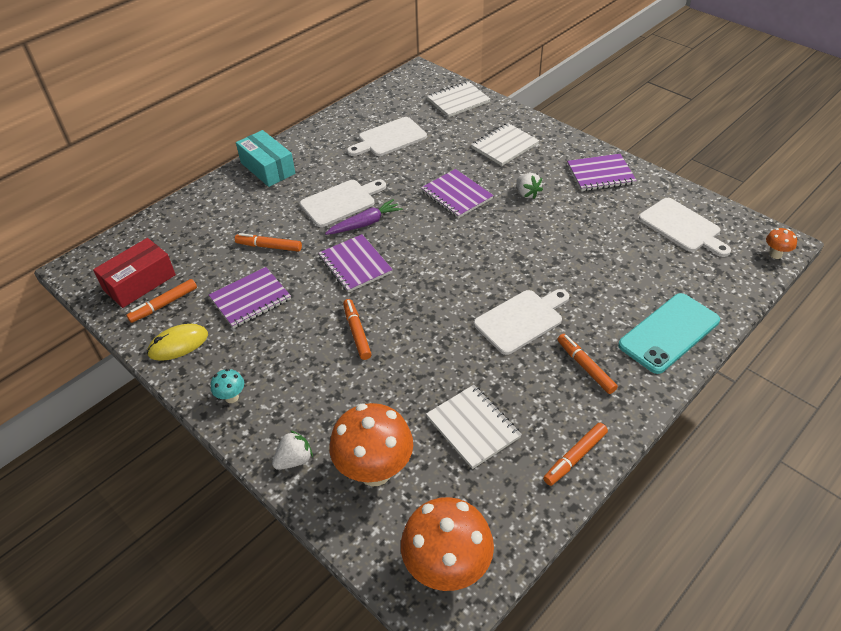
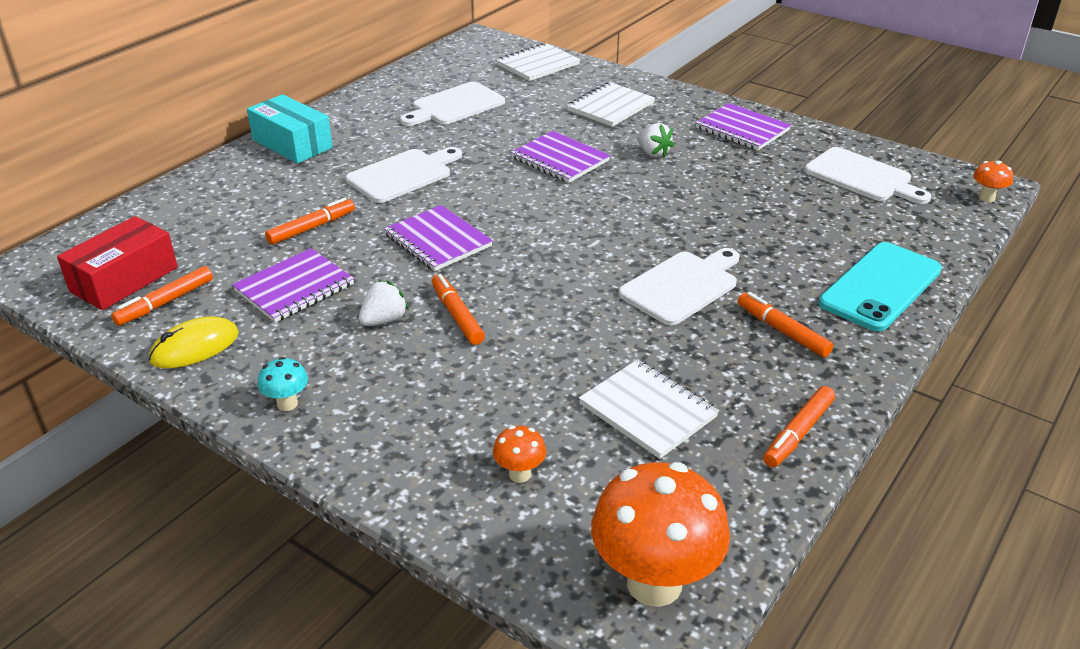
camera: 10 degrees left, 10 degrees down
orange marker [235,233,302,252] -> orange marker turned 135 degrees clockwise [265,198,355,245]
white strawberry [272,430,313,470] -> white strawberry moved to [359,280,409,326]
purple carrot [325,199,403,235] -> none
orange mushroom [330,403,413,486] -> orange mushroom [493,426,546,483], size x0.45
purple notebook [567,154,637,191] -> purple notebook turned 60 degrees clockwise [696,103,791,150]

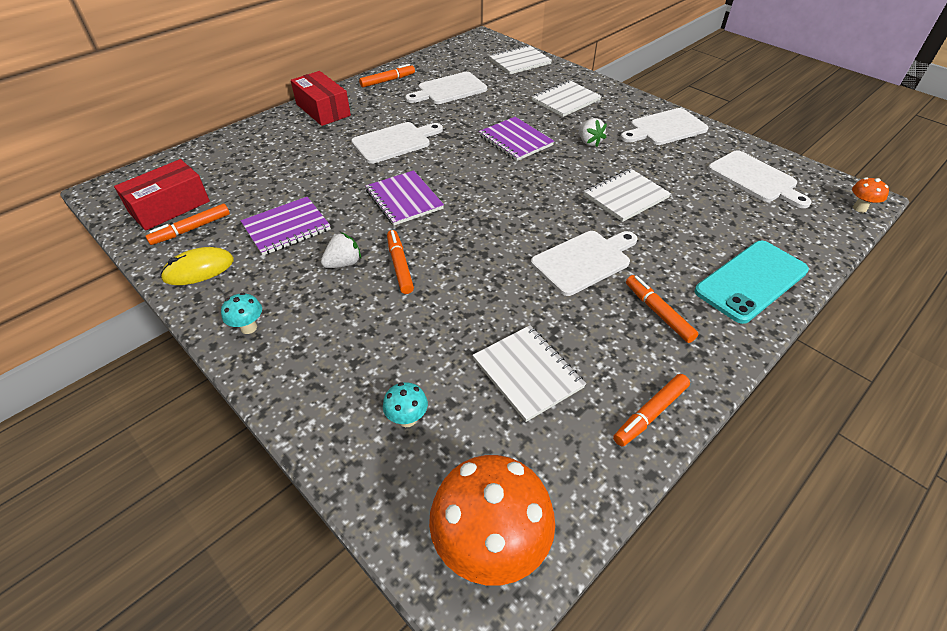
camera: 10 degrees right, 10 degrees up
turquoise box [247,94,333,164] -> red box [291,71,351,126]
orange marker [265,198,355,245] -> orange marker moved to [359,64,415,88]
orange mushroom [493,426,546,483] -> turquoise mushroom [383,382,428,427]
purple notebook [696,103,791,150] -> white cutting board [621,108,709,145]
none -> white notebook [584,168,671,222]

